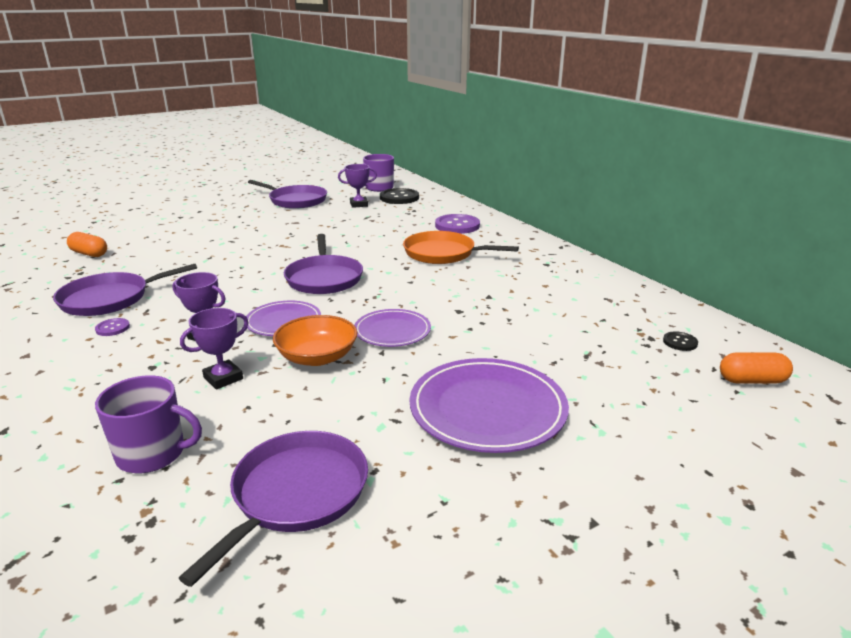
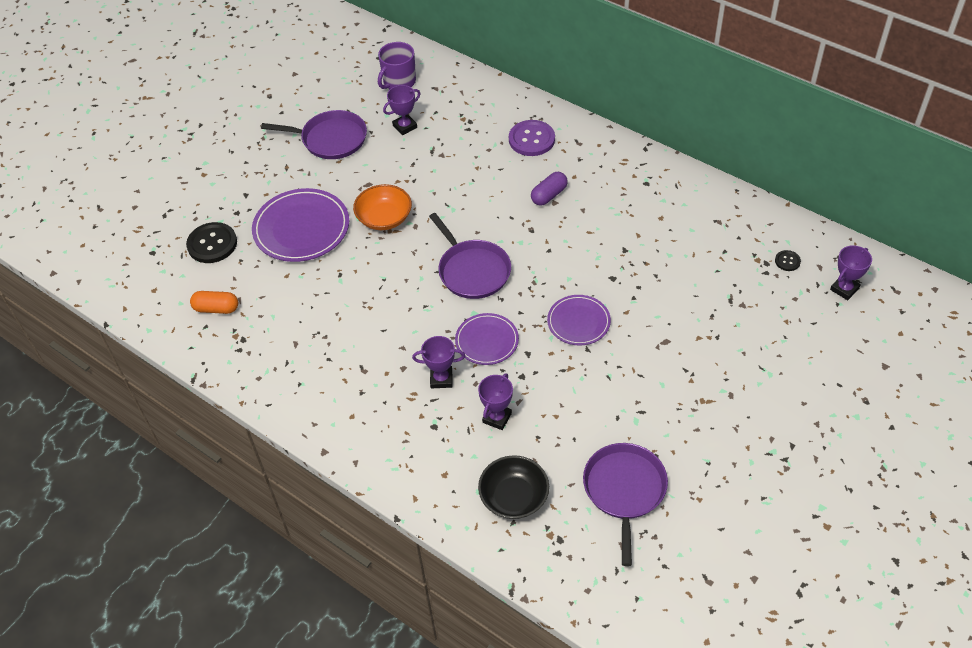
camera: 20 degrees left, 25 degrees up
purple pan [53,264,197,316] -> none
purple button [95,318,130,336] -> none
purple mug [95,375,202,473] -> black bowl [478,455,549,519]
orange bowl [273,315,358,366] -> orange bowl moved to [353,184,412,230]
black button [380,188,419,204] -> black button moved to [186,222,237,263]
orange pan [403,231,519,264] -> purple capsule [531,172,568,206]
purple plate [410,358,569,453] -> purple plate moved to [252,188,349,262]
orange capsule [720,352,793,384] -> purple trophy [830,245,872,300]

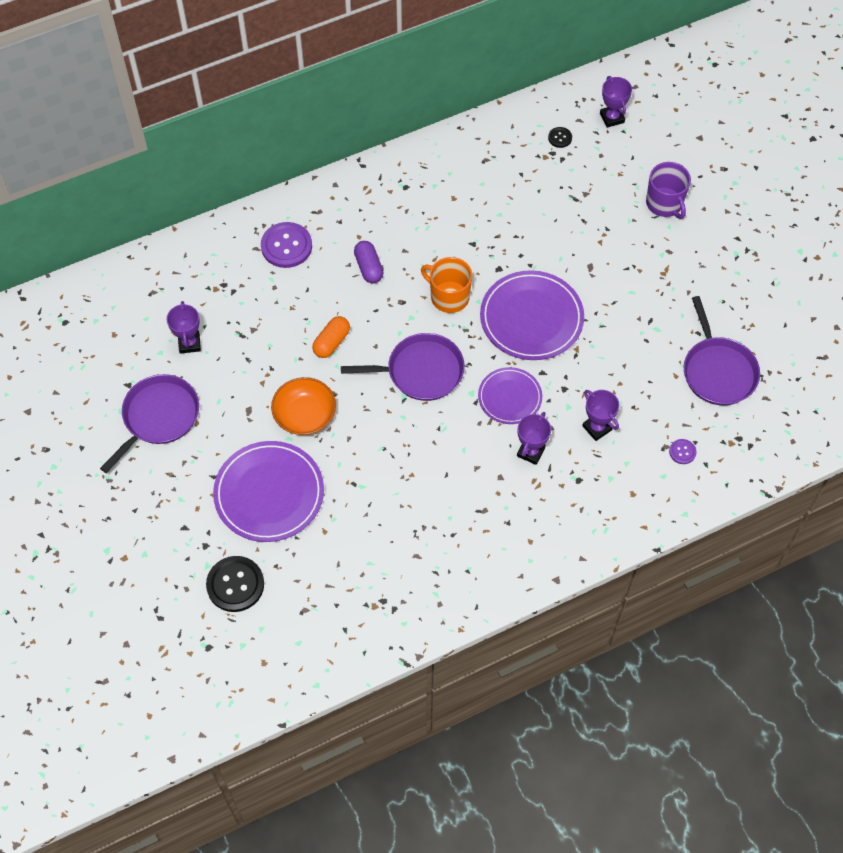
camera: 65 degrees left, 10 degrees up
orange capsule [190,291,238,314] -> orange capsule moved to [312,316,350,358]
purple mug [378,42,416,89] -> purple mug moved to [646,162,691,219]
black bowl [478,455,549,519] -> purple button [669,439,696,464]
purple plate [547,295,611,346] -> purple plate [480,270,584,360], size x1.66
purple pan [583,443,668,566] -> purple pan turned 135 degrees counterclockwise [684,296,760,405]
none -> orange mug [421,257,472,313]

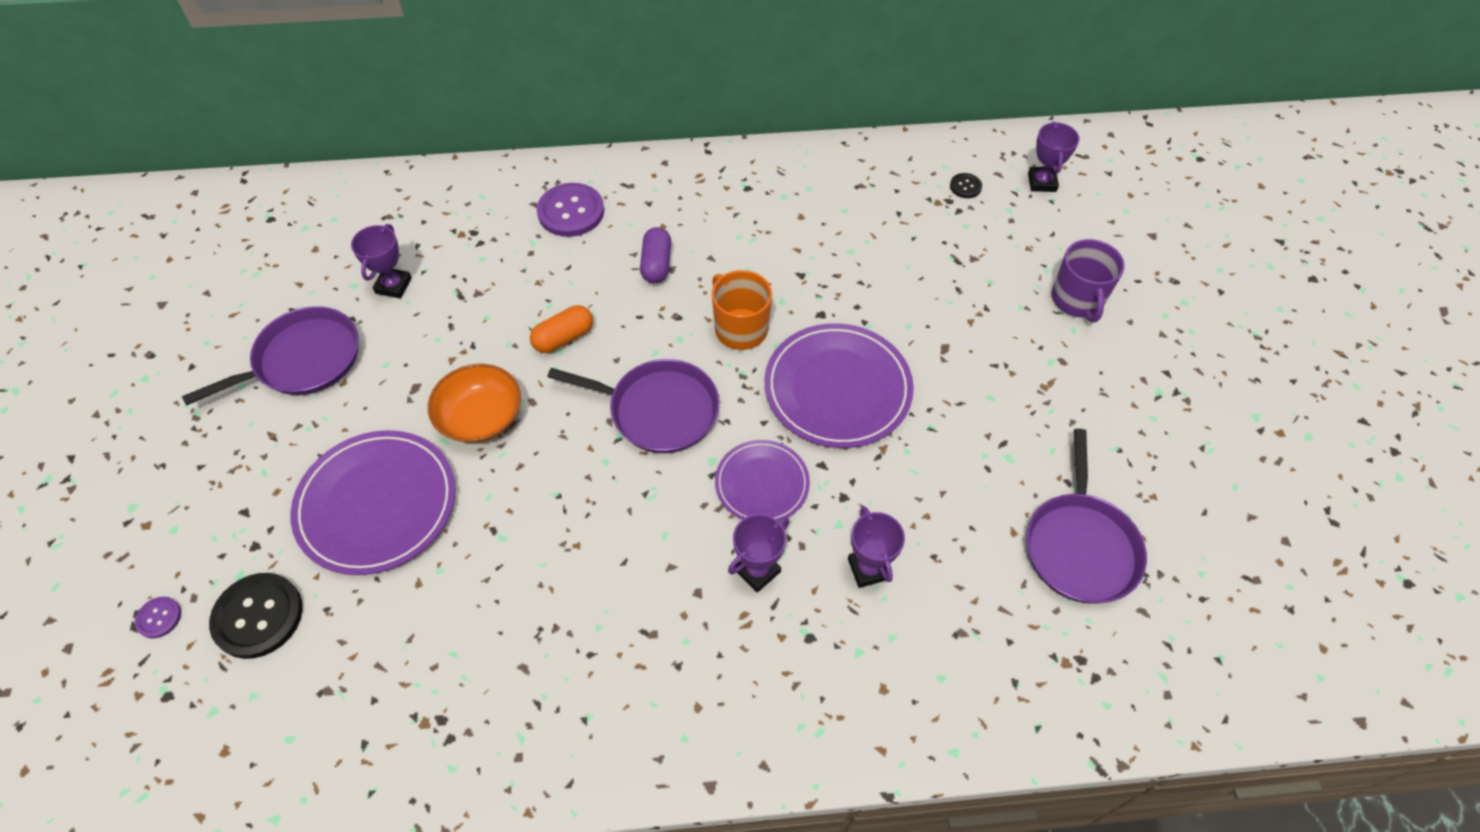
camera: 20 degrees right, 5 degrees down
purple button [669,439,696,464] -> purple button moved to [135,596,181,638]

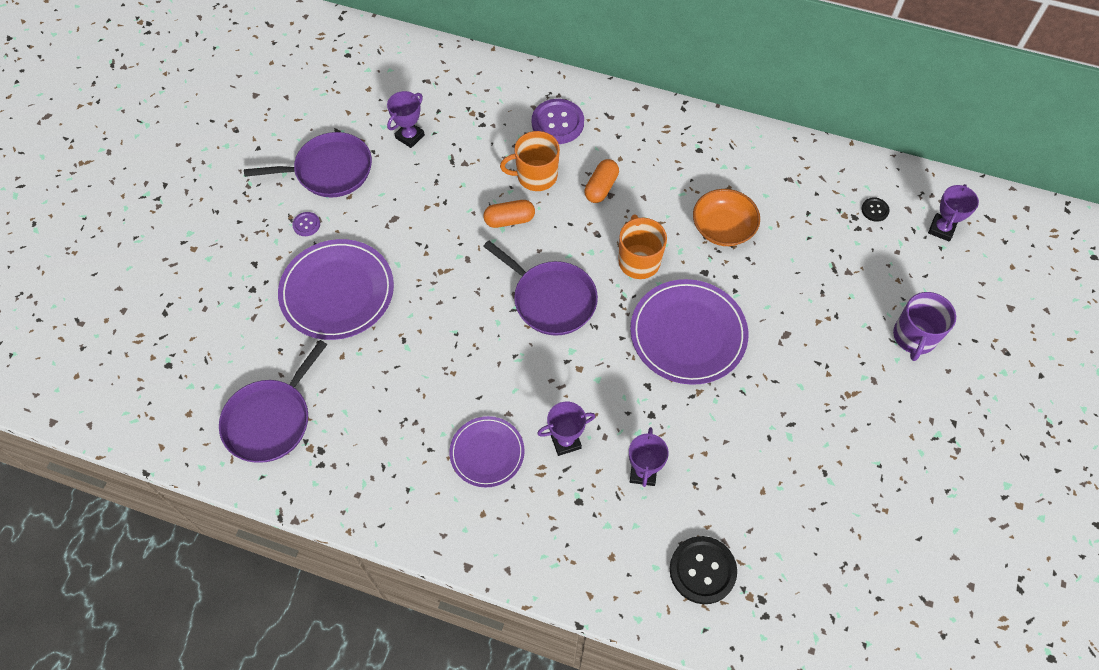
camera: 25 degrees right, 5 degrees up
purple button [135,596,181,638] -> purple button moved to [292,212,320,236]
black button [209,573,303,659] -> black button moved to [670,536,737,604]
orange bowl [428,364,521,443] -> orange bowl moved to [693,189,760,246]
purple capsule [640,227,671,283] -> orange capsule [584,159,619,203]
purple plate [715,440,810,521] -> purple plate moved to [450,416,525,487]
purple pan [1026,429,1147,604] -> purple pan moved to [219,340,327,463]
none -> orange mug [500,131,560,191]

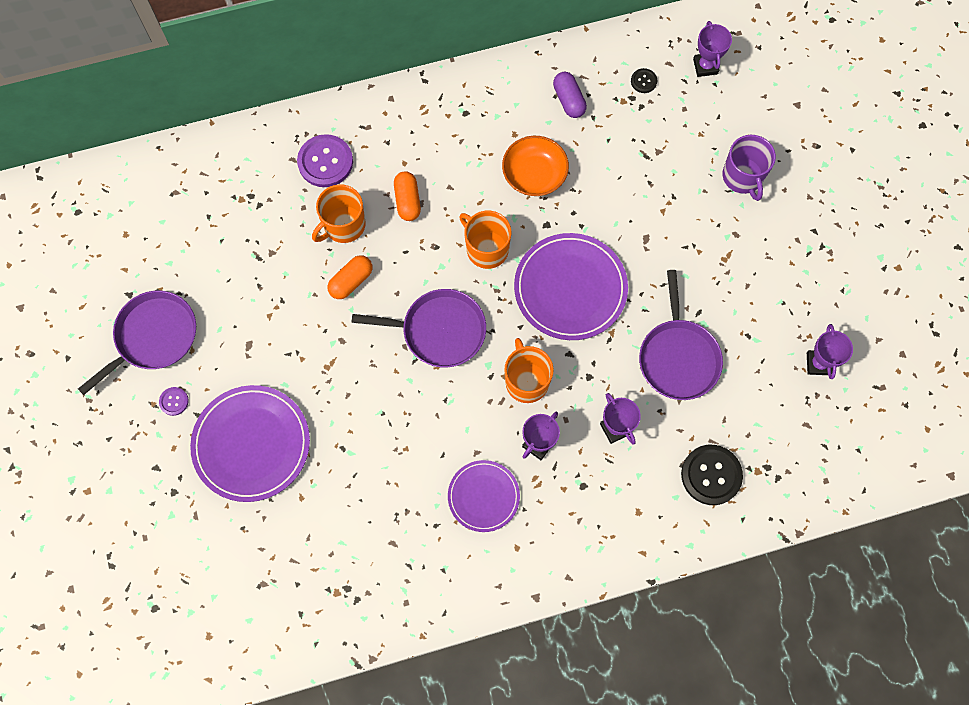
camera: 35 degrees left, 10 degrees up
purple pan [219,340,327,463] -> purple pan moved to [639,270,723,400]
purple trophy [387,91,425,148] -> purple trophy moved to [807,324,853,379]
none -> orange mug [504,338,554,403]
none -> purple capsule [553,72,587,118]

